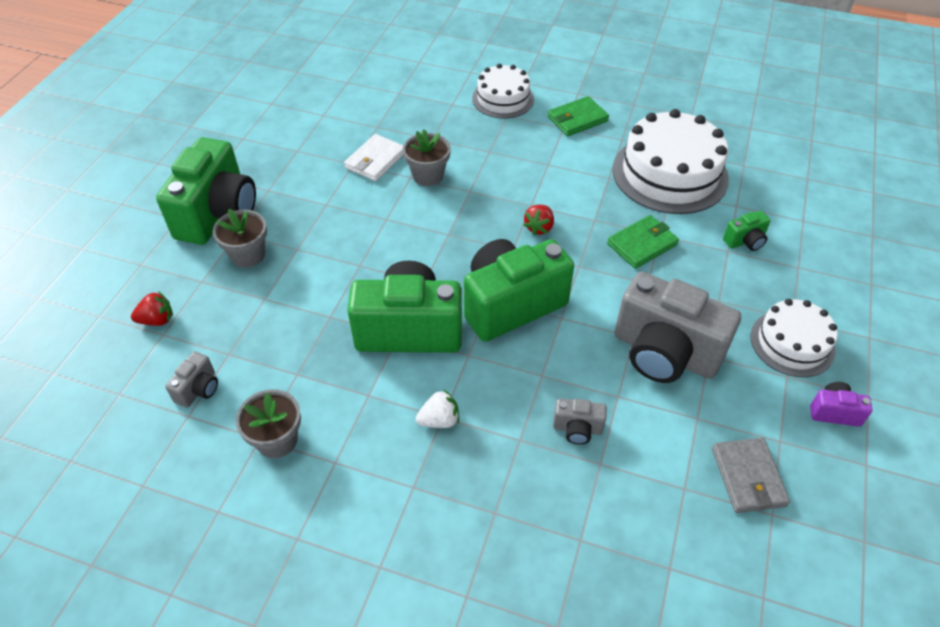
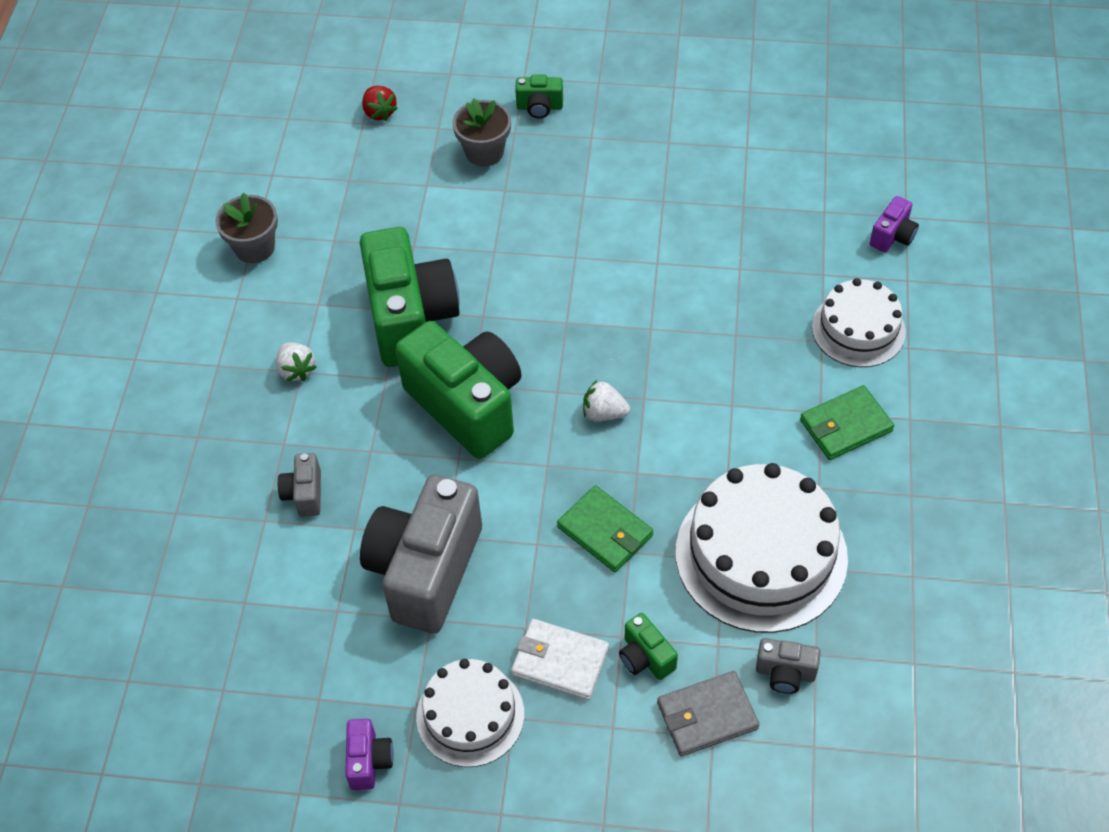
camera: 80 degrees right, 5 degrees up
green camera [156,137,256,245] -> green camera [515,75,563,119], size x0.43
grey camera [165,352,218,408] -> grey camera moved to [756,638,821,694]
white wallet [344,134,404,181] -> white wallet moved to [511,619,609,700]
grey flower pot [403,129,451,186] -> none
red strawberry [523,204,554,235] -> white strawberry [583,380,630,421]
green wallet [547,96,609,136] -> green wallet turned 75 degrees counterclockwise [800,385,894,460]
grey wallet [712,438,790,513] -> grey wallet moved to [657,671,759,757]
none -> purple camera [870,196,919,252]

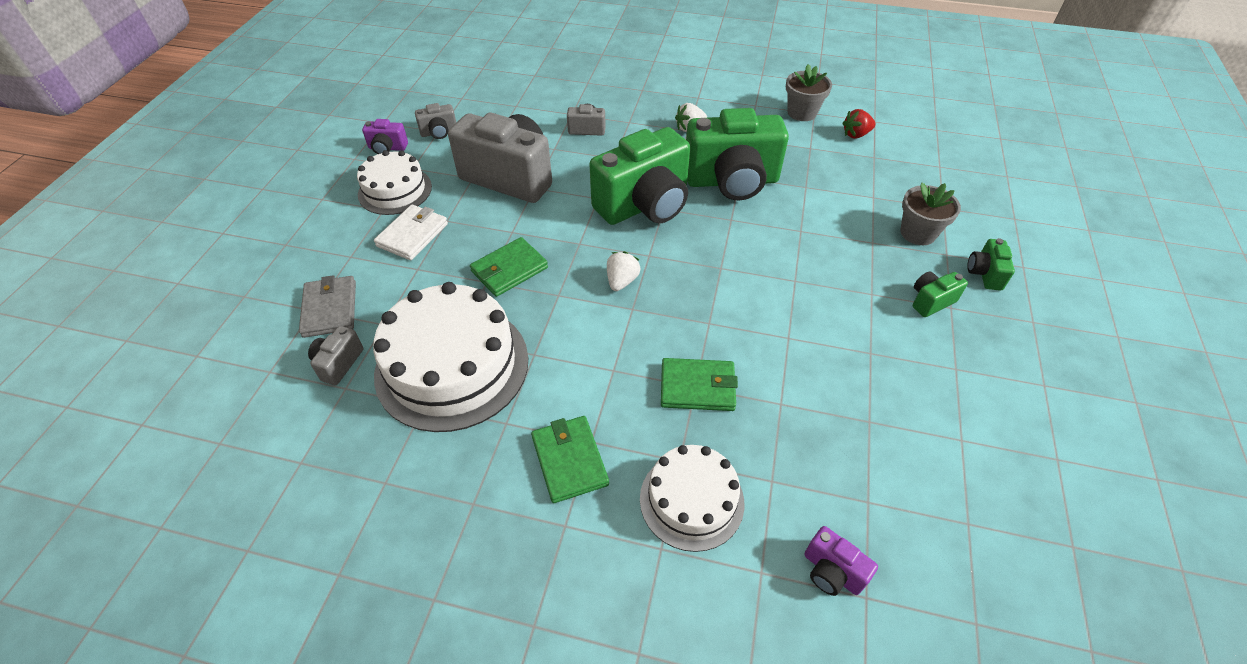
camera: 95 degrees right, 5 degrees down
red strawberry [362,86,398,121] -> red strawberry moved to [842,109,875,139]
green camera [619,613,678,680] -> green camera moved to [913,271,968,317]
none -> grey camera [415,103,456,139]
none -> green wallet [661,358,738,411]

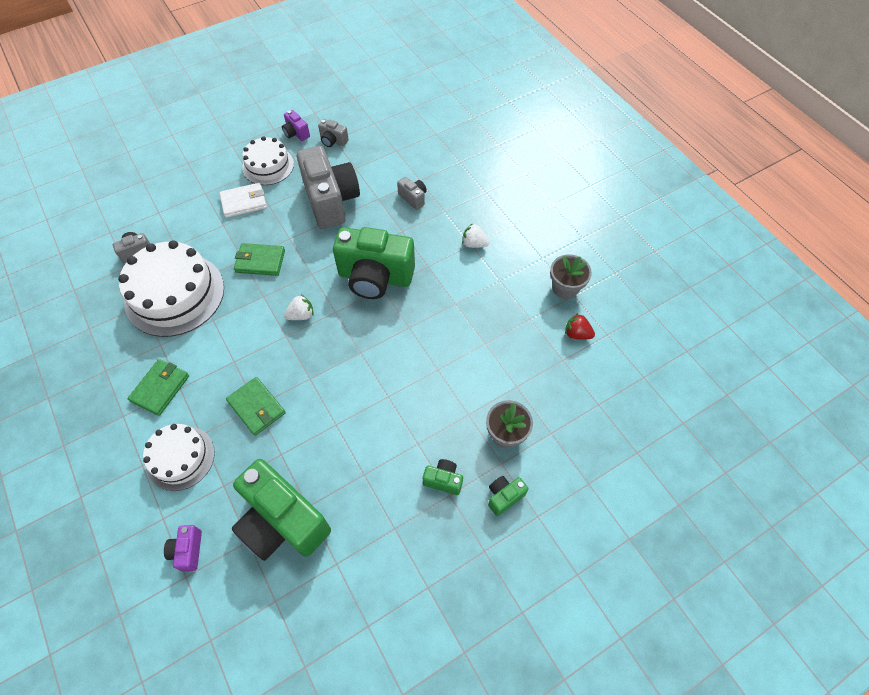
camera: 45 degrees right, 10 degrees up
grey wallet [299,275,356,338] -> none
green camera [686,108,789,200] -> green camera moved to [232,459,331,561]

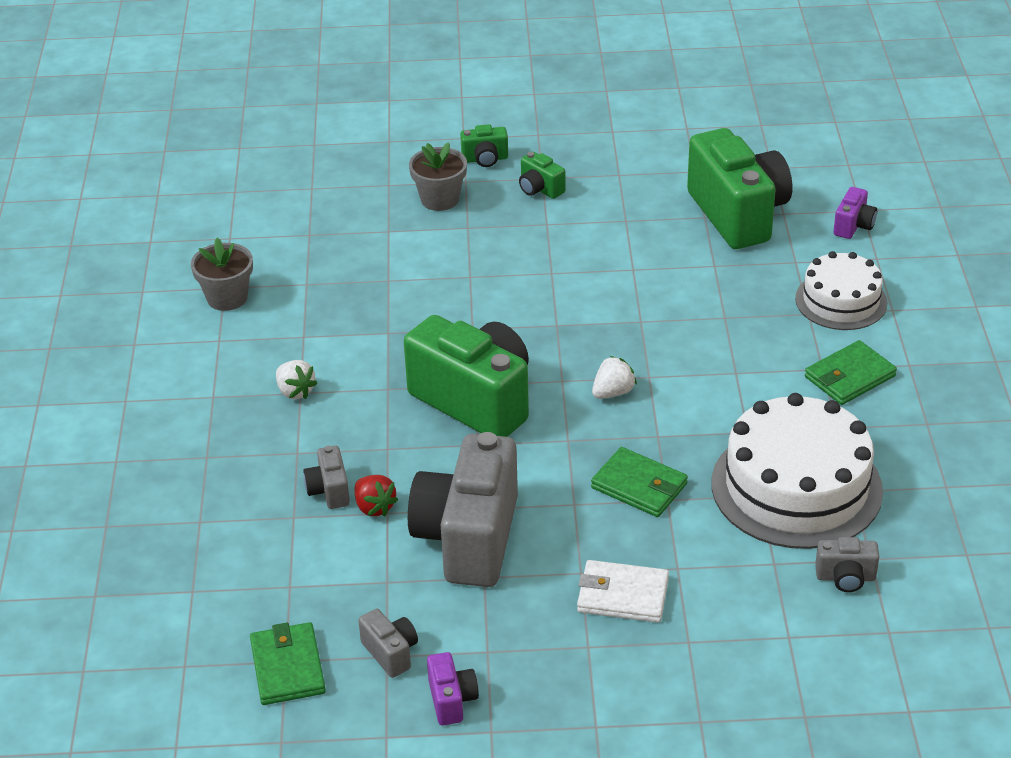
camera: 150 degrees left, 20 degrees down
green wallet [226,377,286,436] -> green wallet moved to [250,622,326,705]
white cake [242,136,294,185] -> none
white strawberry [284,295,314,320] -> white strawberry turned 135 degrees clockwise [592,356,637,399]
red strawberry [565,313,595,339] -> red strawberry moved to [354,475,398,516]

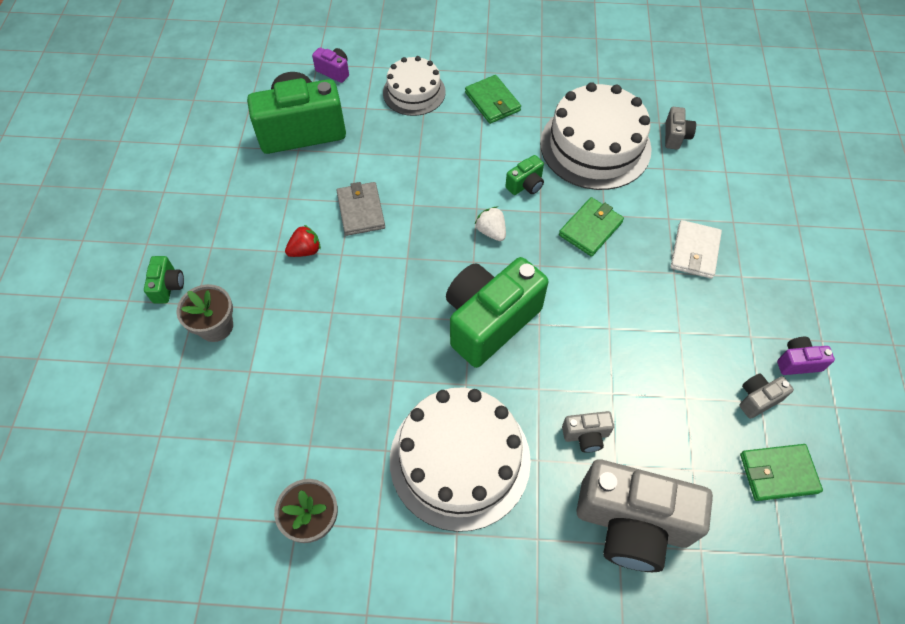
camera: 85 degrees left, 20 degrees up
white strawberry [276,360,317,399] -> white cake [390,387,531,532]
red strawberry [354,475,398,516] -> red strawberry moved to [285,224,321,257]
grey camera [408,432,518,587] -> grey camera moved to [576,459,713,572]
green camera [519,152,565,199] -> green camera moved to [505,155,544,195]
none -> grey wallet [336,182,385,236]

